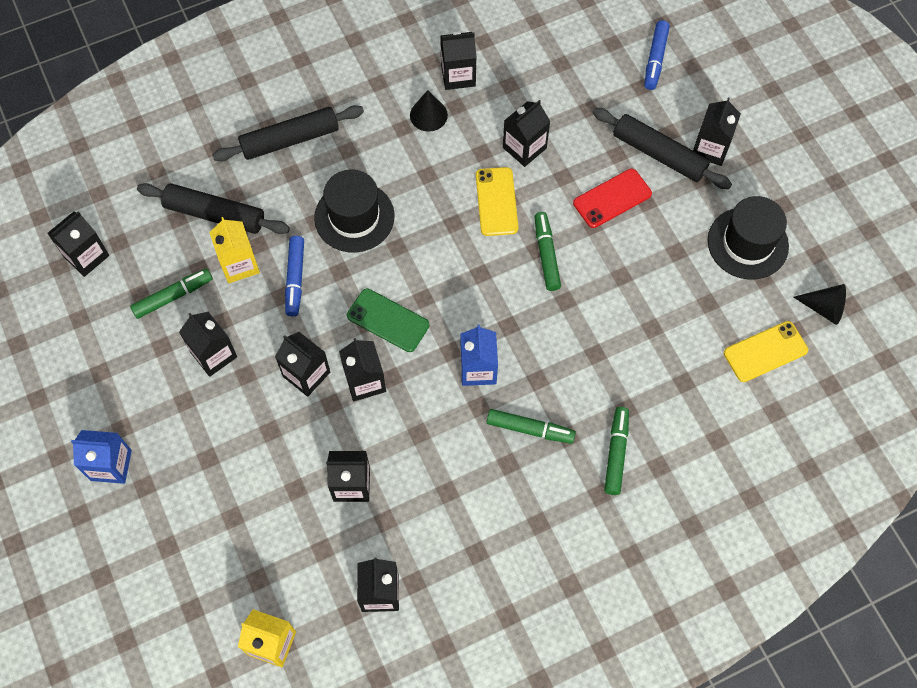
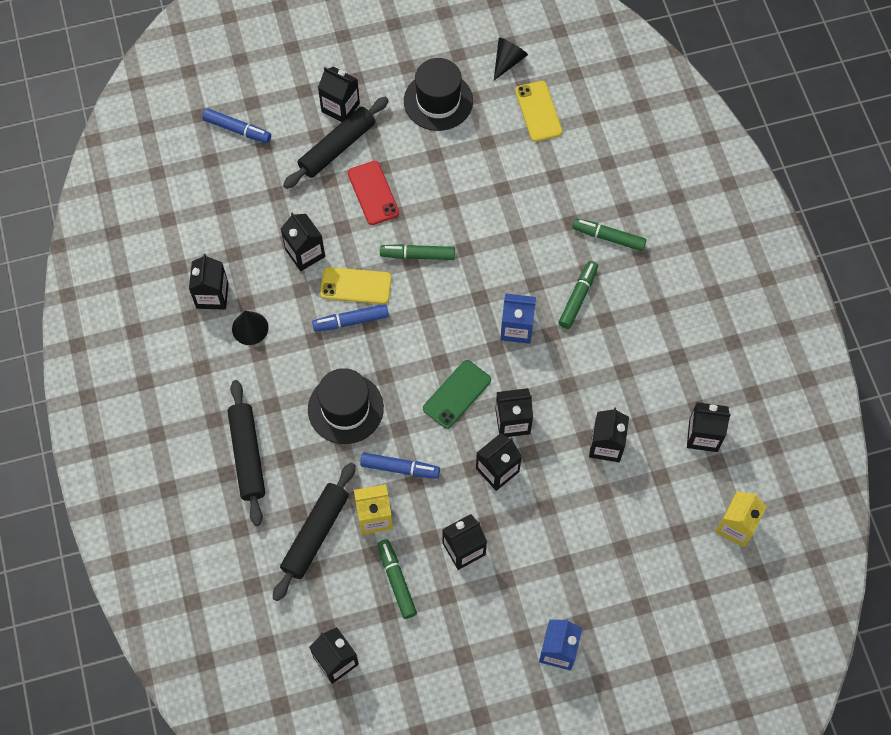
camera: 80 degrees left, 0 degrees up
none -> blue marker [312,304,389,332]

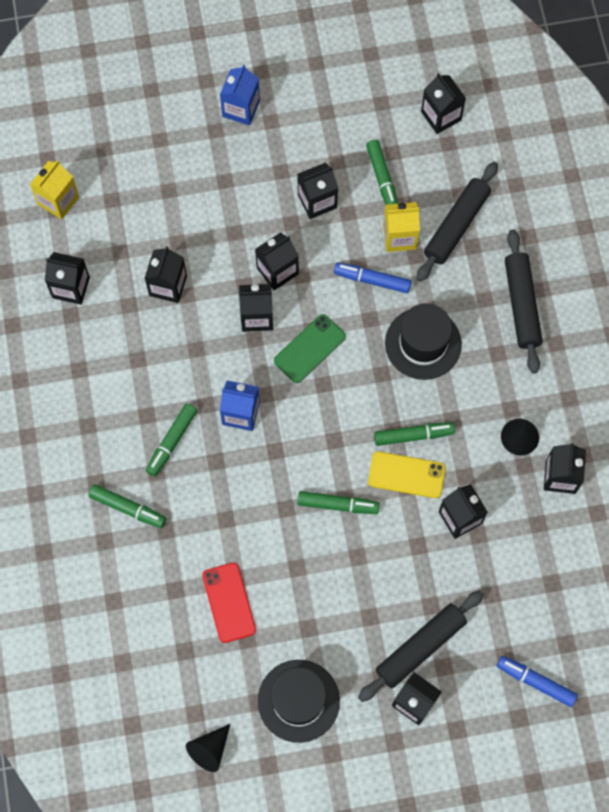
camera: 175 degrees left, 5 degrees up
blue marker [312,304,389,332] -> green marker [374,422,455,446]
red phone [348,161,399,225] -> red phone moved to [202,562,256,643]
yellow phone [515,81,563,142] -> none

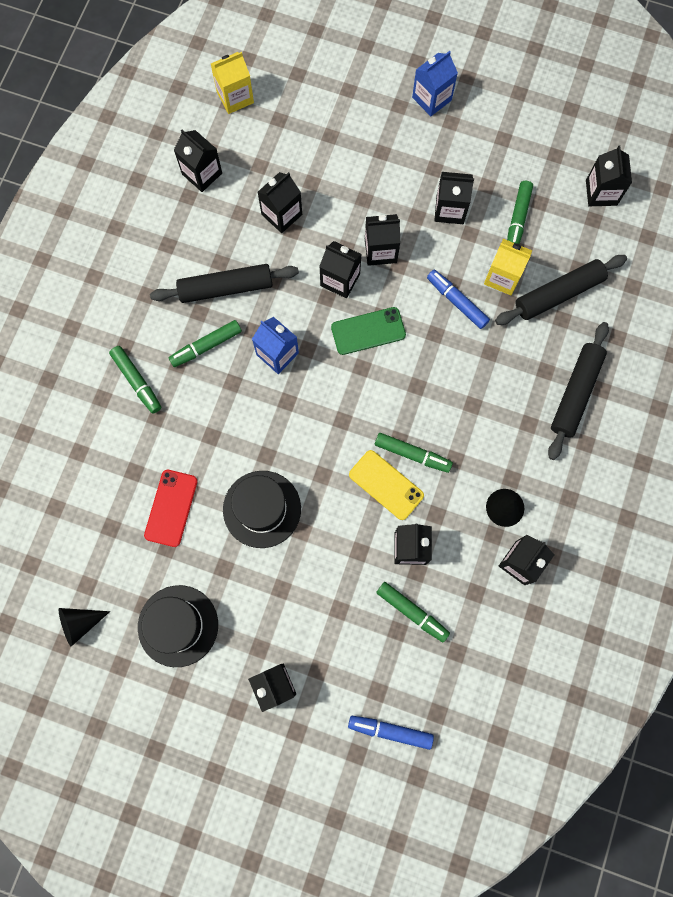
camera: 30 degrees right, 5 degrees up
green marker [298,491,380,514] -> green marker moved to [376,582,450,642]
black rolling pin [358,590,484,702] -> black rolling pin moved to [150,264,299,303]
black hat [385,304,462,380] -> black hat moved to [223,471,301,548]
blue marker [497,656,578,707] -> blue marker turned 45 degrees counterclockwise [348,716,434,750]

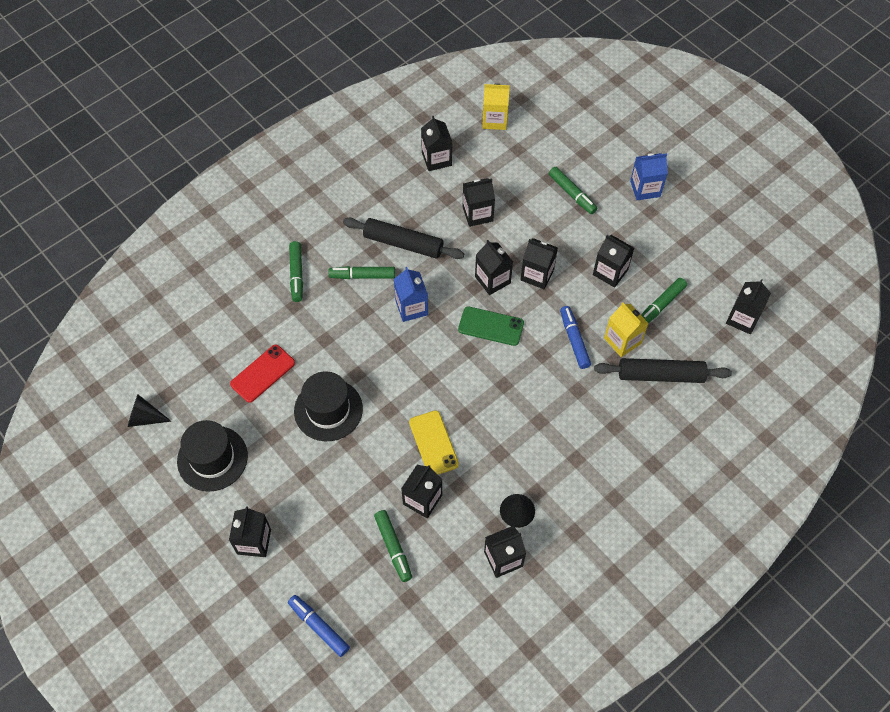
camera: 30 degrees right, 15 degrees down
green marker [375,433,453,473] -> green marker moved to [549,167,597,214]
black rolling pin [548,322,609,460] -> none

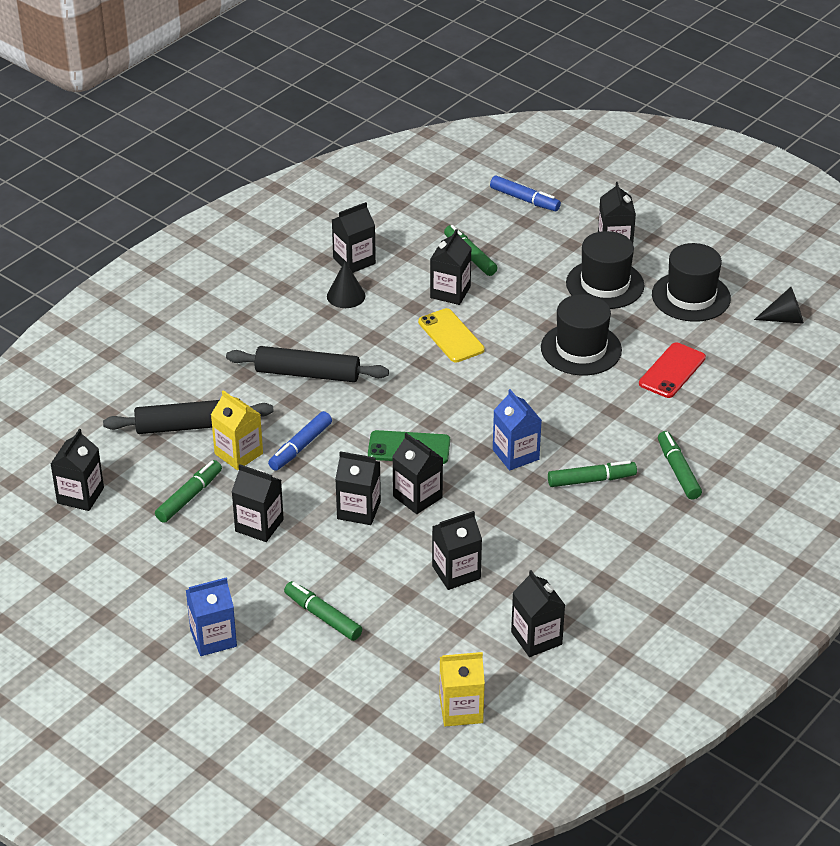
camera: 170 degrees right, 20 degrees down
black rolling pin [343,218,464,259] -> black rolling pin moved to [226,346,389,382]
blue marker [560,306,591,369] -> blue marker turned 60 degrees clockwise [268,411,332,471]
none -> black hat [566,231,644,309]

